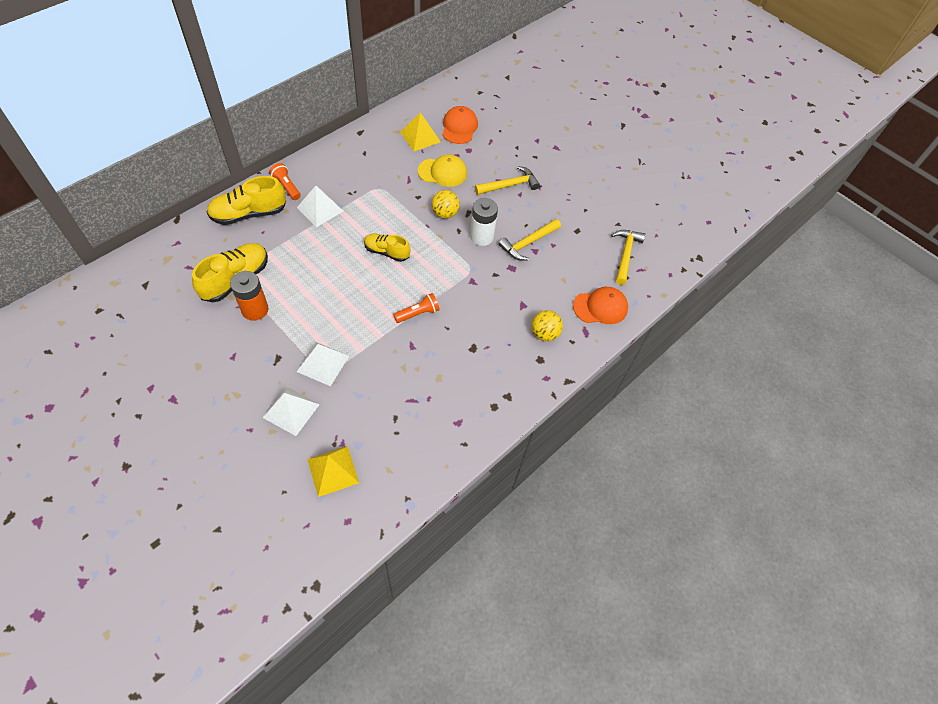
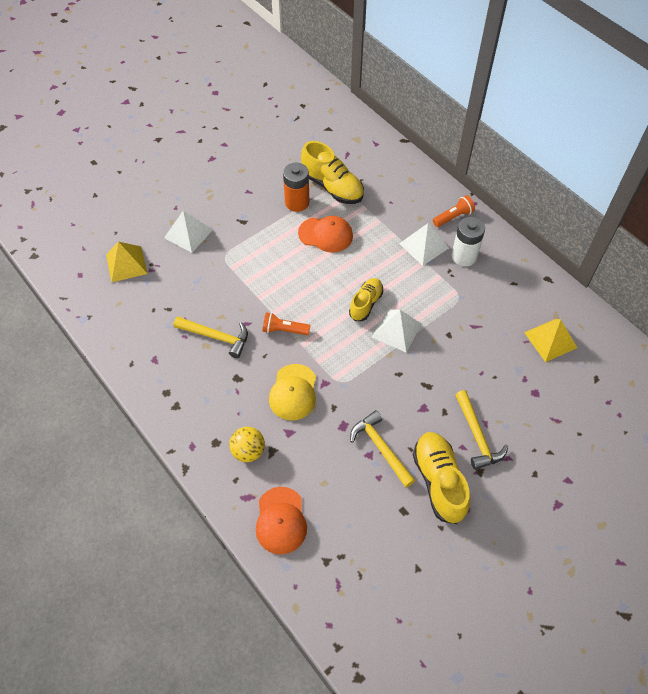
camera: 100 degrees right, 0 degrees up
yellow shoe [207,176,286,225] -> yellow shoe moved to [413,432,470,524]
white pyramid [296,342,349,386] -> white pyramid moved to [372,309,422,352]
orange flashlight [393,293,440,323] -> orange flashlight turned 120 degrees clockwise [263,312,311,335]
yellow cap [418,154,467,187] -> yellow cap moved to [269,364,316,420]
yellow ball [432,190,460,219] -> none
orange cap [442,106,478,144] -> orange cap moved to [298,216,353,253]
white battery [470,198,498,246] -> white battery moved to [452,217,485,266]
yellow hammer [611,230,646,285] -> yellow hammer moved to [173,316,248,358]

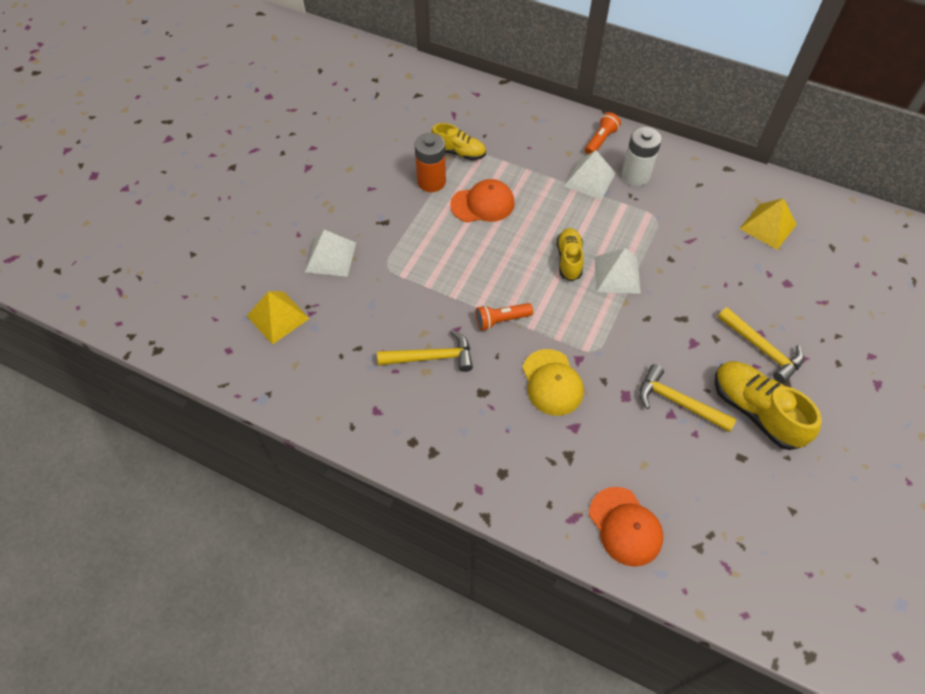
camera: 25 degrees left, 0 degrees up
yellow ball [229,427,265,462] -> none
yellow shoe [301,141,364,204] -> yellow shoe [431,123,486,160], size x0.64

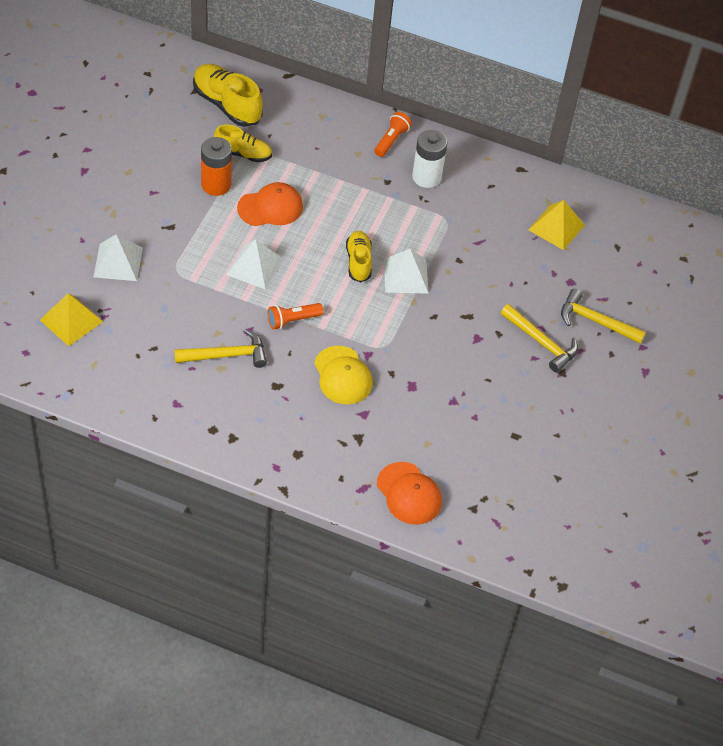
camera: 10 degrees left, 5 degrees down
white pyramid [564,150,616,200] -> white pyramid moved to [226,239,283,290]
yellow hammer [639,364,737,432] -> yellow hammer moved to [561,289,646,344]
yellow shoe [715,361,822,450] -> yellow shoe moved to [193,64,263,127]

